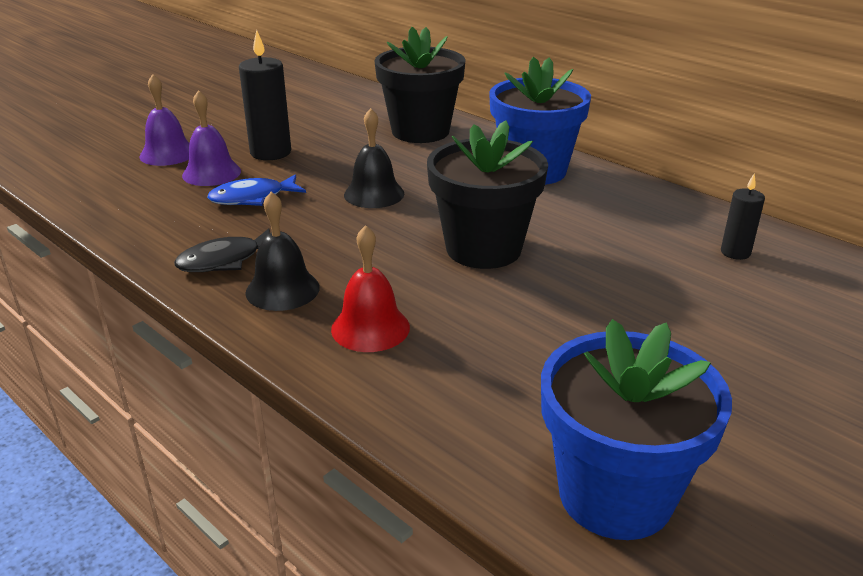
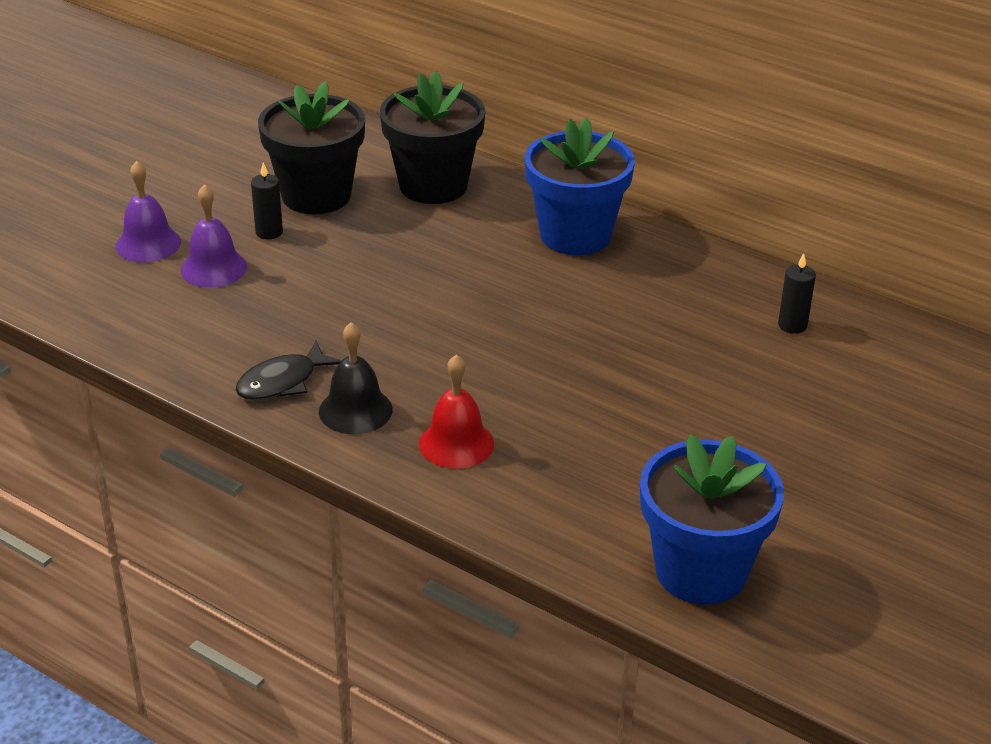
camera: 10 degrees left, 5 degrees up
blue fish [207,174,306,206] -> none
black candle [239,30,291,160] -> black candle [251,163,283,239], size x0.57
black bell [344,108,404,208] -> none
black flower pot [427,120,548,269] -> black flower pot moved to [258,82,365,214]

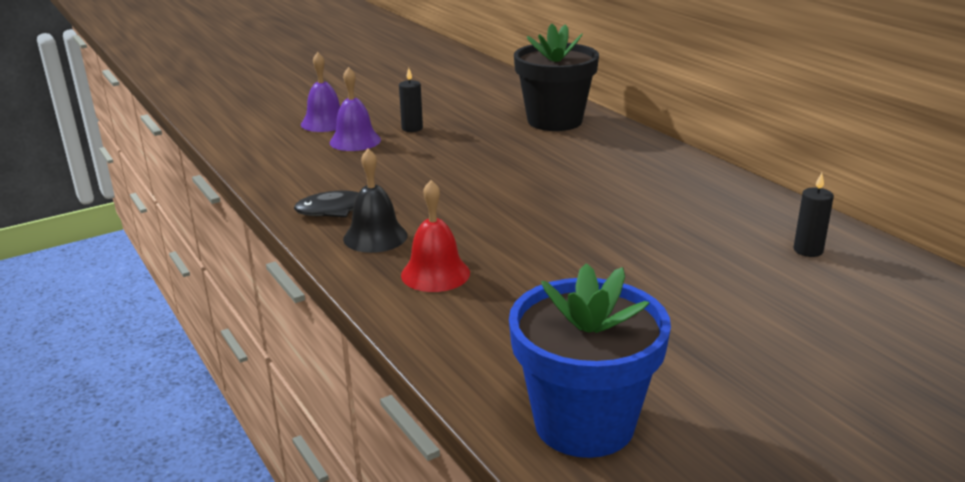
camera: 25 degrees right, 10 degrees down
black flower pot [258,82,365,214] -> none
blue flower pot [525,117,635,255] -> none

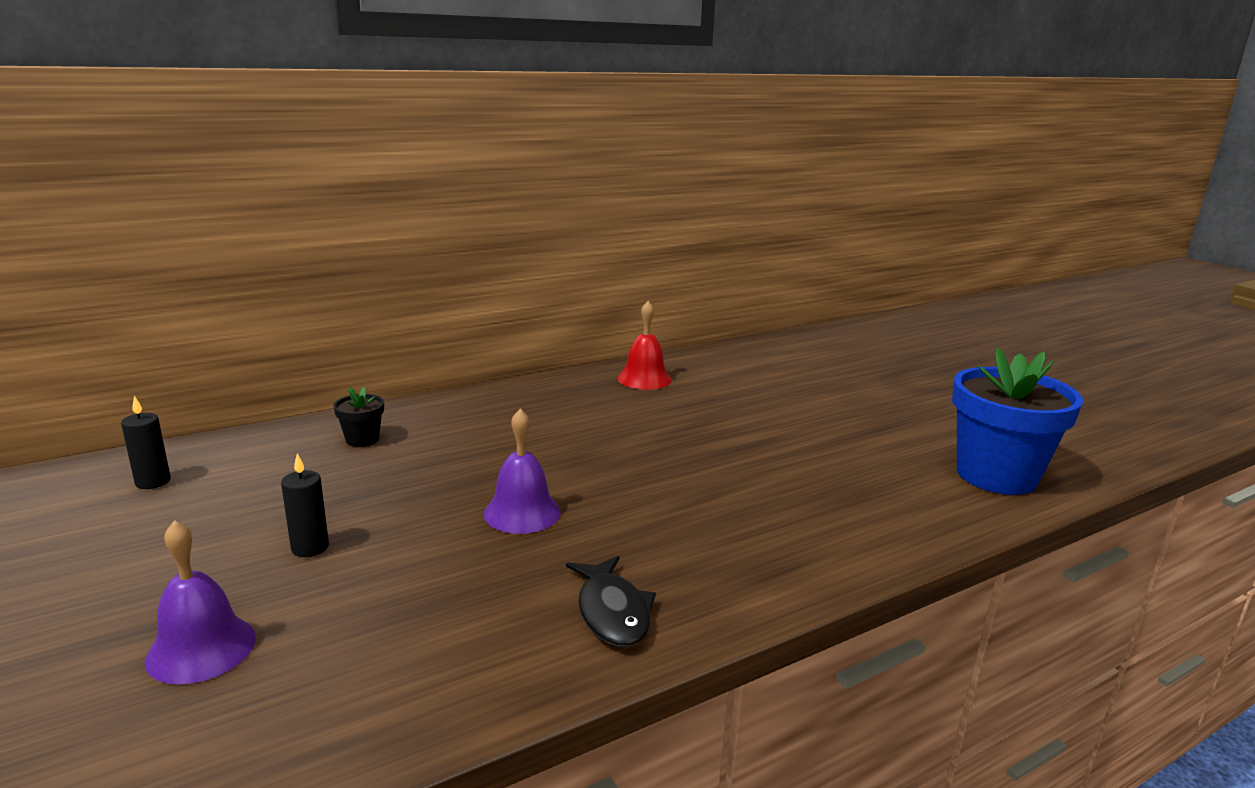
camera: 90 degrees left, 5 degrees down
purple bell [329,67,381,151] -> purple bell moved to [484,409,561,534]
black bell [343,148,408,253] -> none
red bell [401,180,470,292] -> red bell moved to [617,301,672,390]
black flower pot [514,23,599,131] -> black flower pot [333,387,384,447], size x0.43
black candle [793,173,834,257] -> black candle moved to [121,396,171,489]

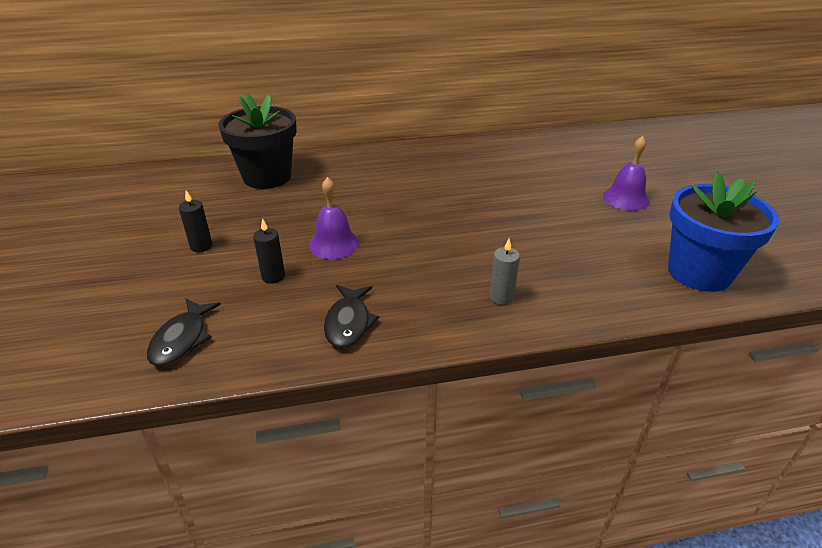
camera: 20 degrees right, 15 degrees up
black candle [121,396,171,489] -> black candle moved to [253,218,285,284]
purple bell [145,520,256,685] -> purple bell moved to [603,136,650,211]
black flower pot [333,387,384,447] -> black flower pot [218,93,297,189], size x2.31
red bell [617,301,672,390] -> none
none -> black fish [147,298,221,367]
none -> grey candle [489,239,520,305]

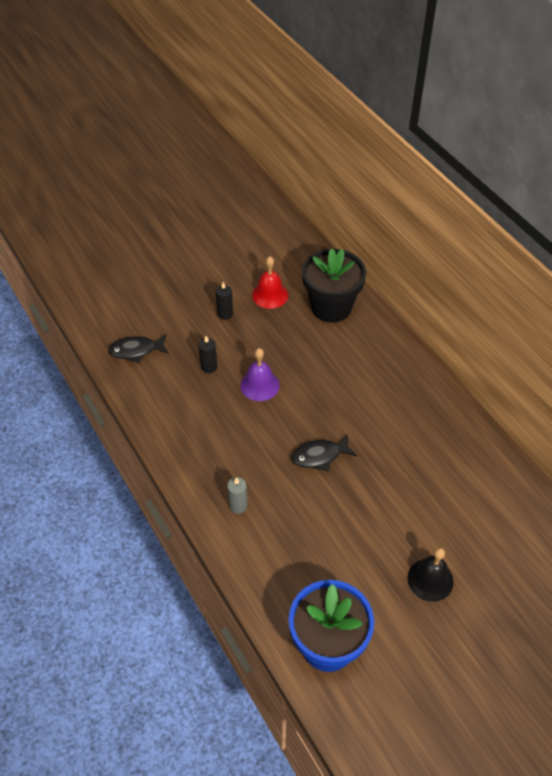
camera: 70 degrees right, 15 degrees up
black fish [324,285,379,349] -> black fish moved to [291,435,357,471]
purple bell [603,136,650,211] -> black bell [407,548,454,602]
none -> red bell [252,257,288,309]

